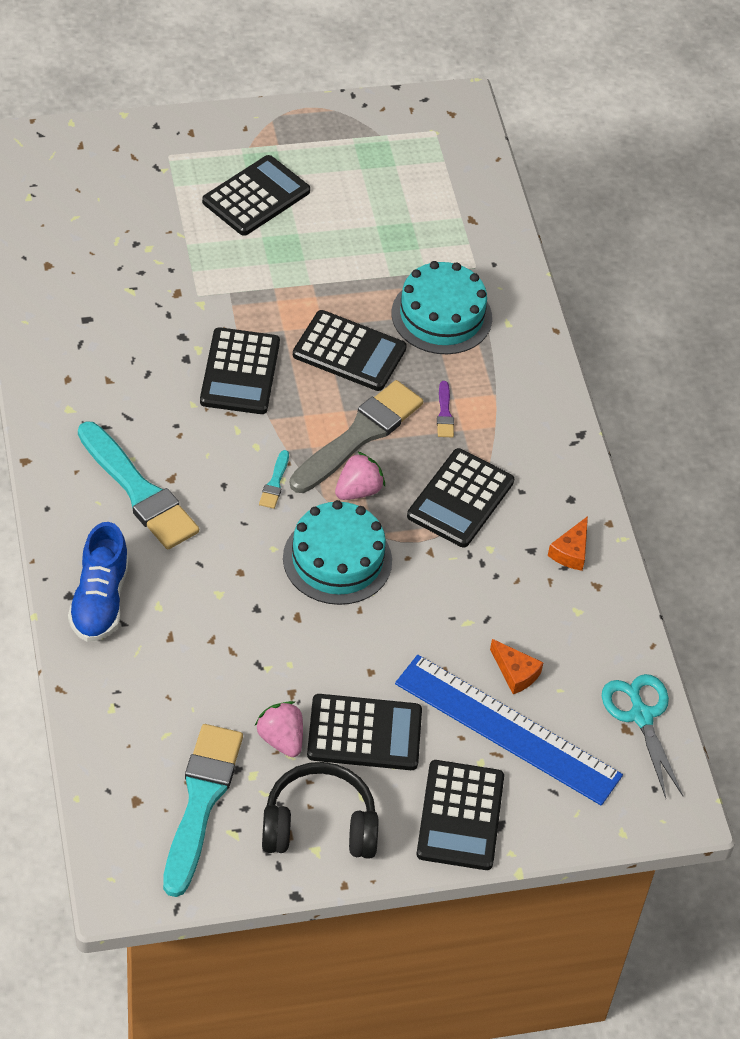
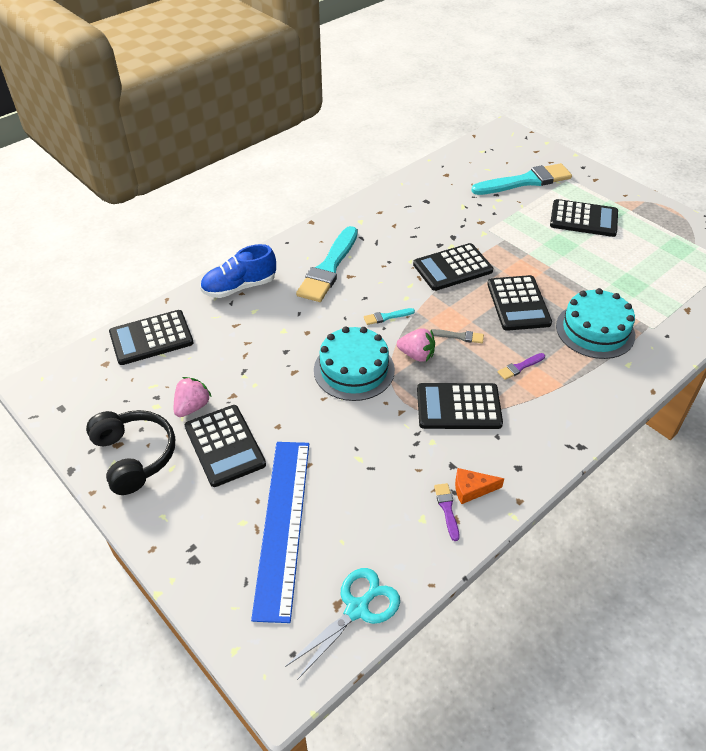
camera: 65 degrees right, 5 degrees down
turquoise brush [163,724,243,897] -> turquoise brush moved to [471,163,572,195]
grey brush [290,380,423,493] -> grey brush [430,329,484,343], size x0.42
black calculator [416,760,504,870] -> black calculator moved to [109,310,194,365]
orange cheese [490,639,544,694] -> none
none -> purple brush [434,483,459,541]

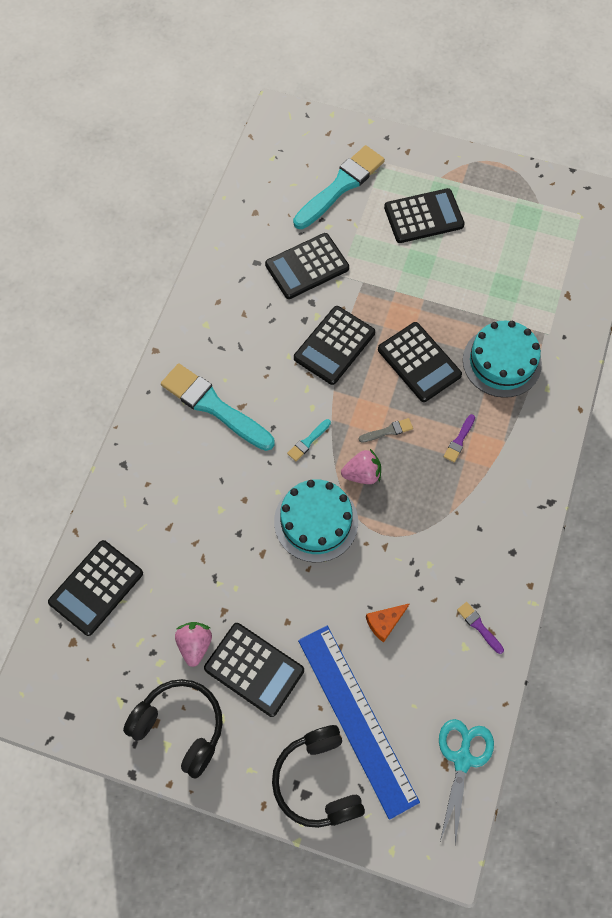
camera: 30 degrees left, 20 degrees up
blue shoe [200,244,276,298] -> none
turquoise brush [296,226,358,302] -> turquoise brush turned 135 degrees clockwise [161,363,275,451]
black calculator [417,383,503,429] -> black calculator moved to [265,233,349,299]
orange cheese [455,468,504,504] -> orange cheese moved to [366,603,410,643]
none -> black headphones [272,725,365,828]

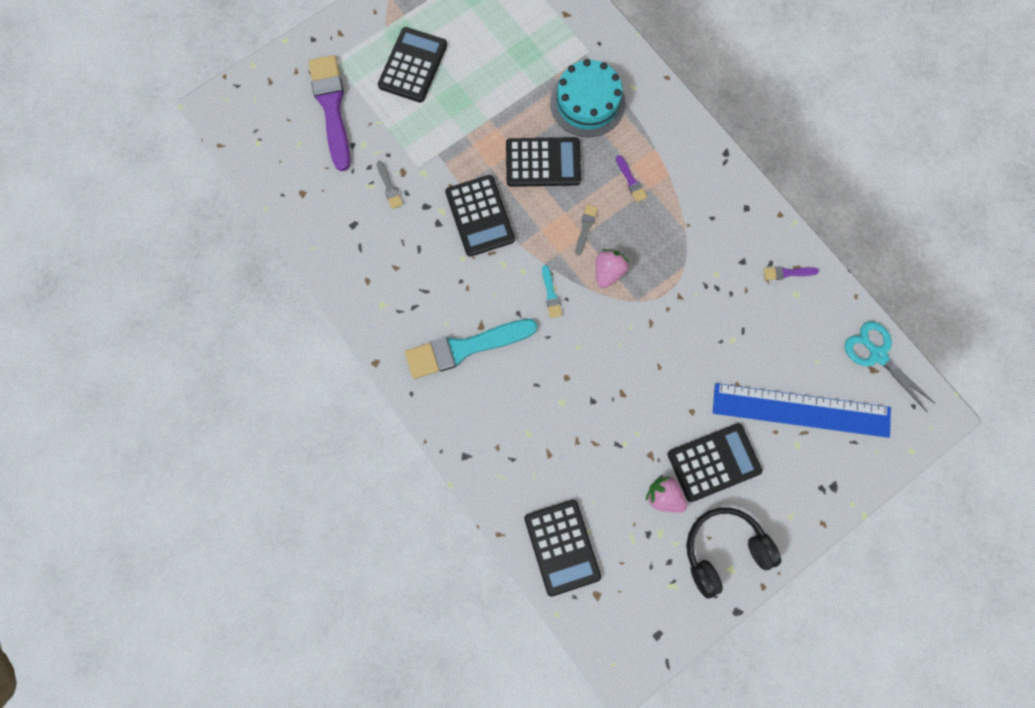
camera: 55 degrees left, 10 degrees up
black calculator [265,233,349,299] -> grey brush [377,161,403,209]
black headphones [272,725,365,828] -> none
turquoise cake [274,479,358,562] -> none
turquoise brush [293,145,385,229] -> purple brush [309,55,351,171]
orange cheese [366,603,410,643] -> none

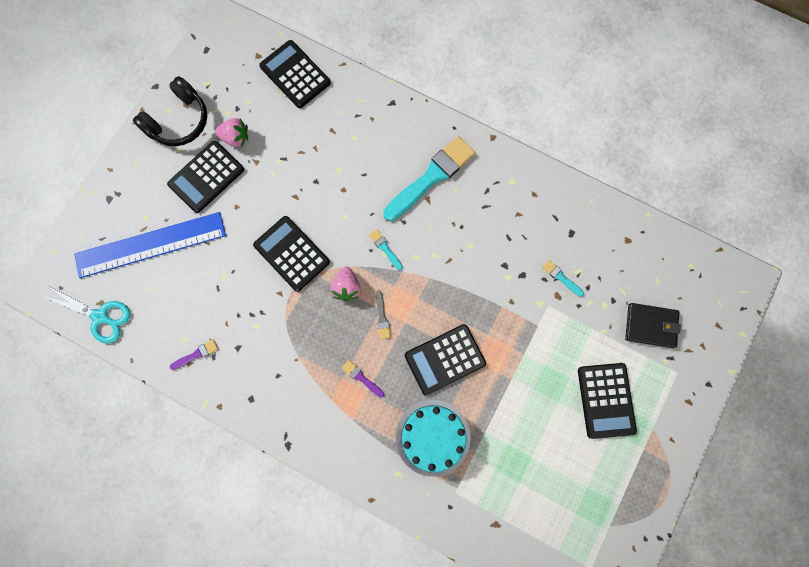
camera: 155 degrees right, 0 degrees up
purple brush [309,55,351,171] -> black wallet [625,303,681,348]
grey brush [377,161,403,209] -> turquoise brush [542,260,584,297]
black calculator [445,175,515,257] -> black calculator moved to [253,216,330,292]

